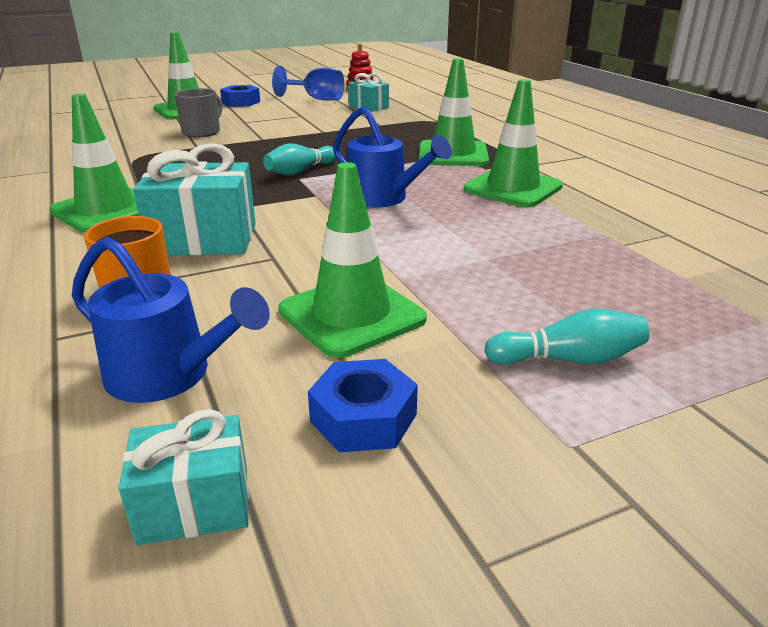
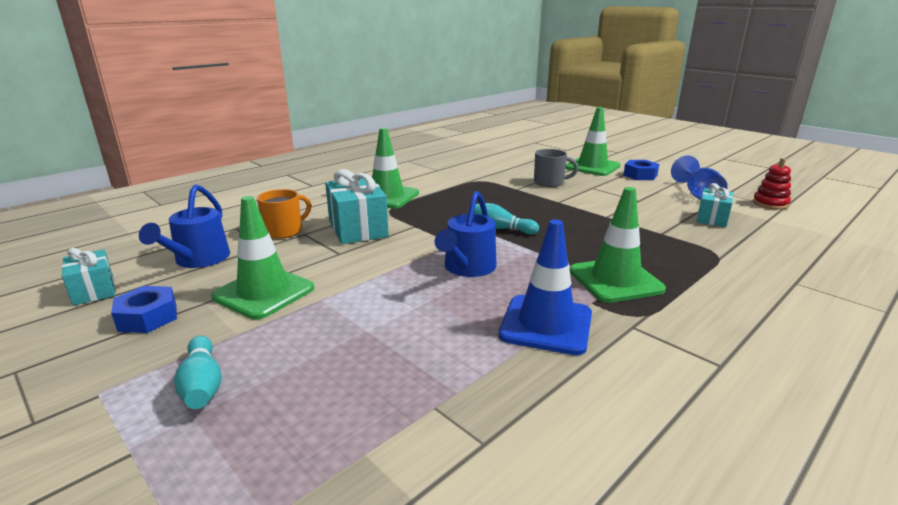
camera: 70 degrees right, 5 degrees down
green traffic cone [463,79,563,207] -> blue traffic cone [498,220,592,355]

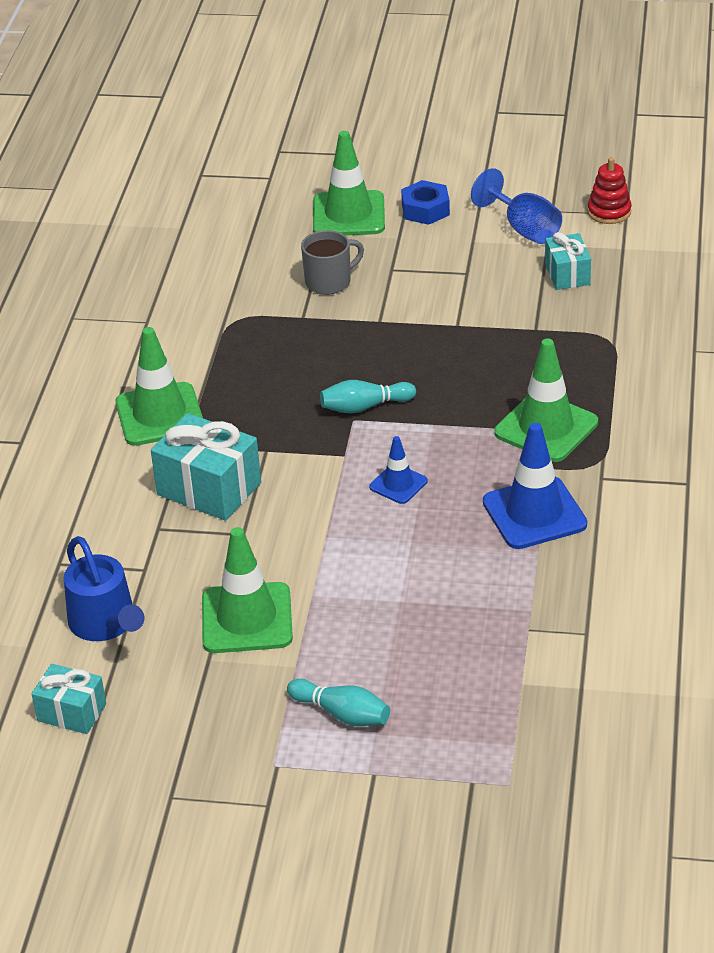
camera: 35 degrees left, 15 degrees up
blue nut [111,286,177,333] -> none
orange mug [257,189,311,239] -> none
blue watering can [434,191,497,277] -> blue traffic cone [369,436,428,504]

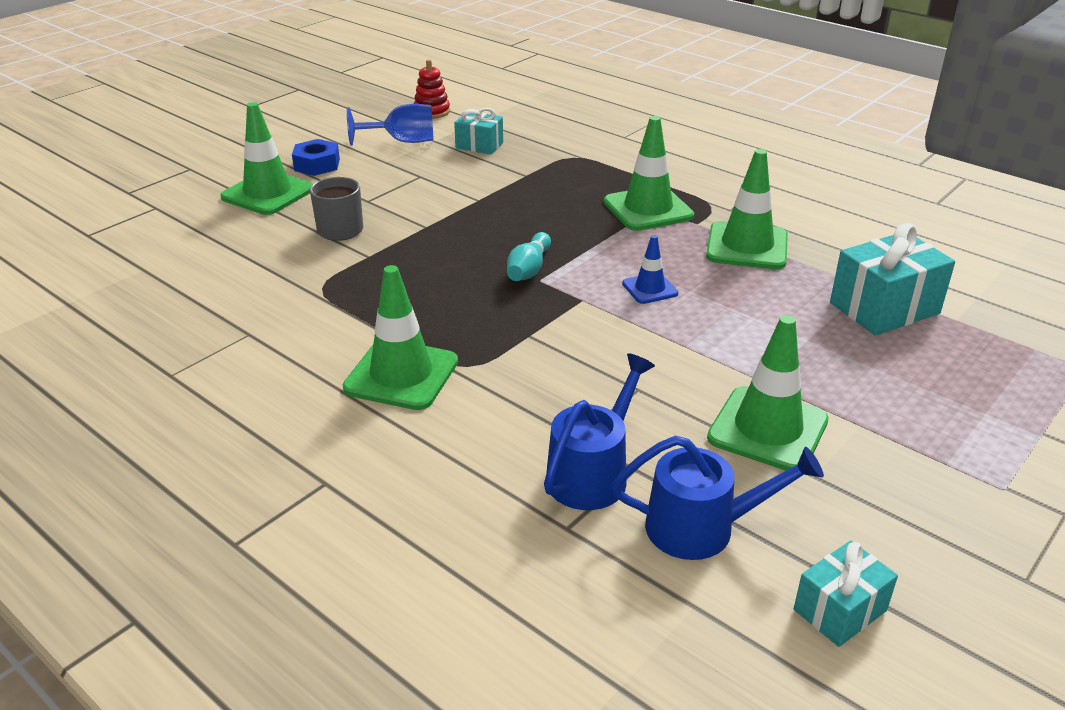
camera: 60 degrees left, 5 degrees down
turquoise gift [151,413,261,521] -> turquoise gift moved to [830,223,955,336]
turquoise bowling pin [287,679,390,726] -> none
blue traffic cone [483,423,587,549] -> green traffic cone [706,149,788,269]
none -> blue watering can [544,353,655,510]

